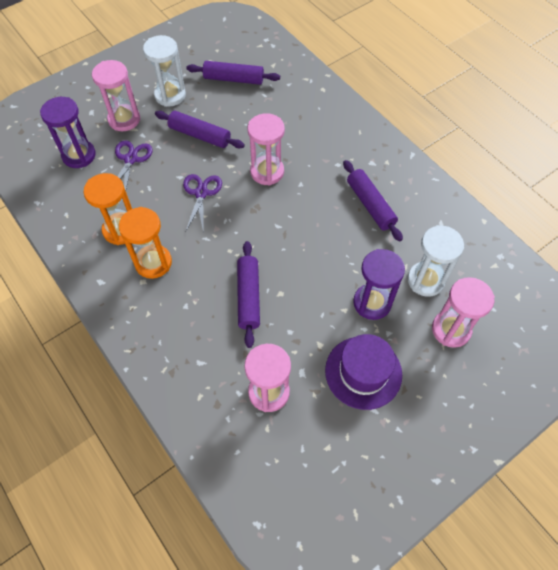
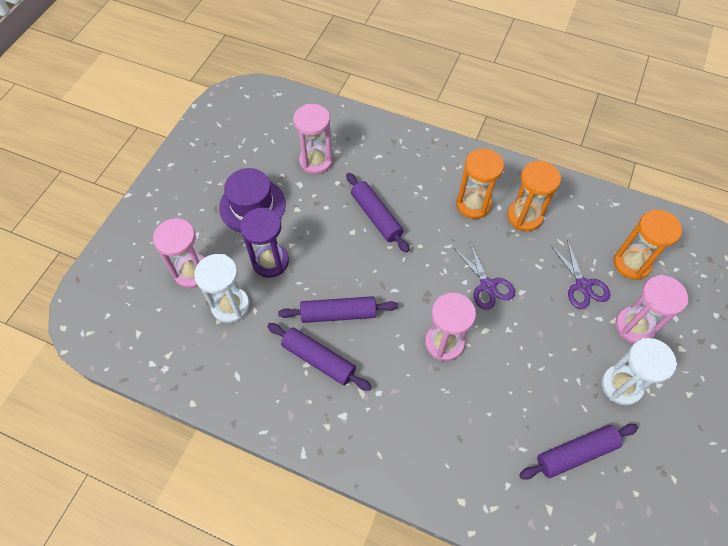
camera: 150 degrees right, 0 degrees up
purple hourglass [40,97,96,168] -> orange hourglass [614,210,682,280]
purple rolling pin [155,111,245,148] -> purple rolling pin moved to [278,296,398,323]

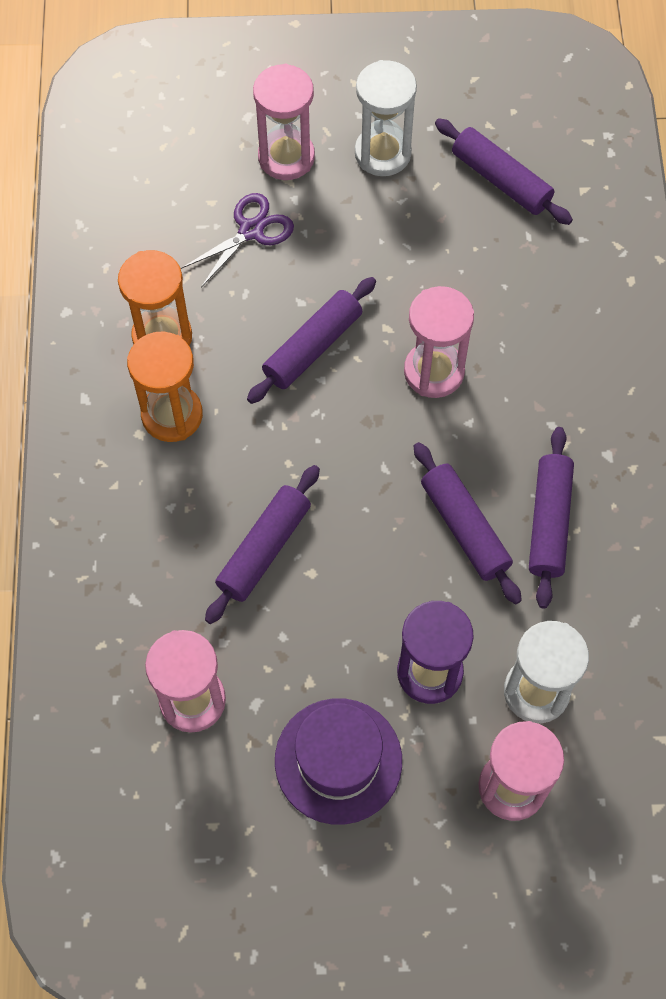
camera: 115 degrees left, 5 degrees up
purple scissors [454,242,515,310] -> purple rolling pin [247,277,376,404]
orange hourglass [614,210,682,280] -> none

